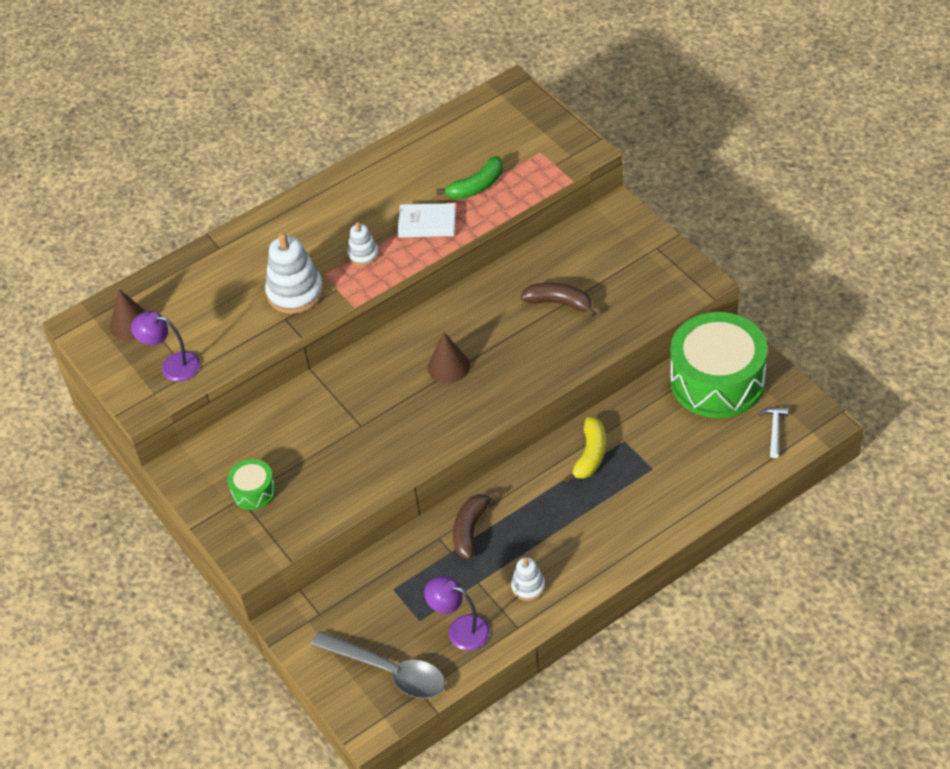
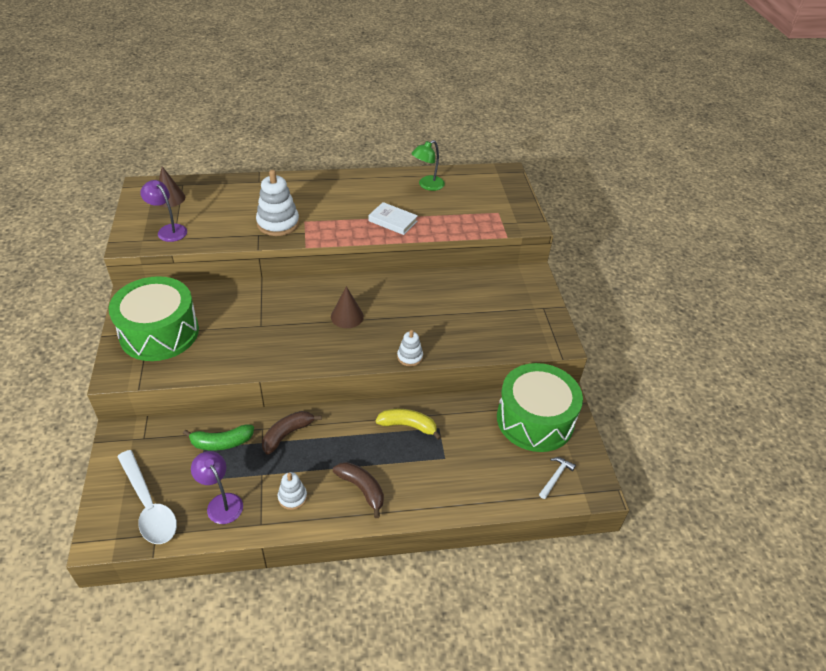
camera: 20 degrees right, 5 degrees down
green drum [227,459,276,510] -> green drum [109,276,199,361], size x2.22
grey spoon [311,631,445,699] -> white spoon [117,450,177,544]
white stacking toy [347,222,379,266] -> white stacking toy moved to [397,330,423,366]
green banana [436,156,503,199] -> green banana moved to [183,425,254,451]
brown banana [520,283,597,317] -> brown banana moved to [333,462,384,518]
yellow banana [564,417,606,483] -> yellow banana turned 120 degrees counterclockwise [376,409,441,440]
none -> green lamp [411,140,445,191]

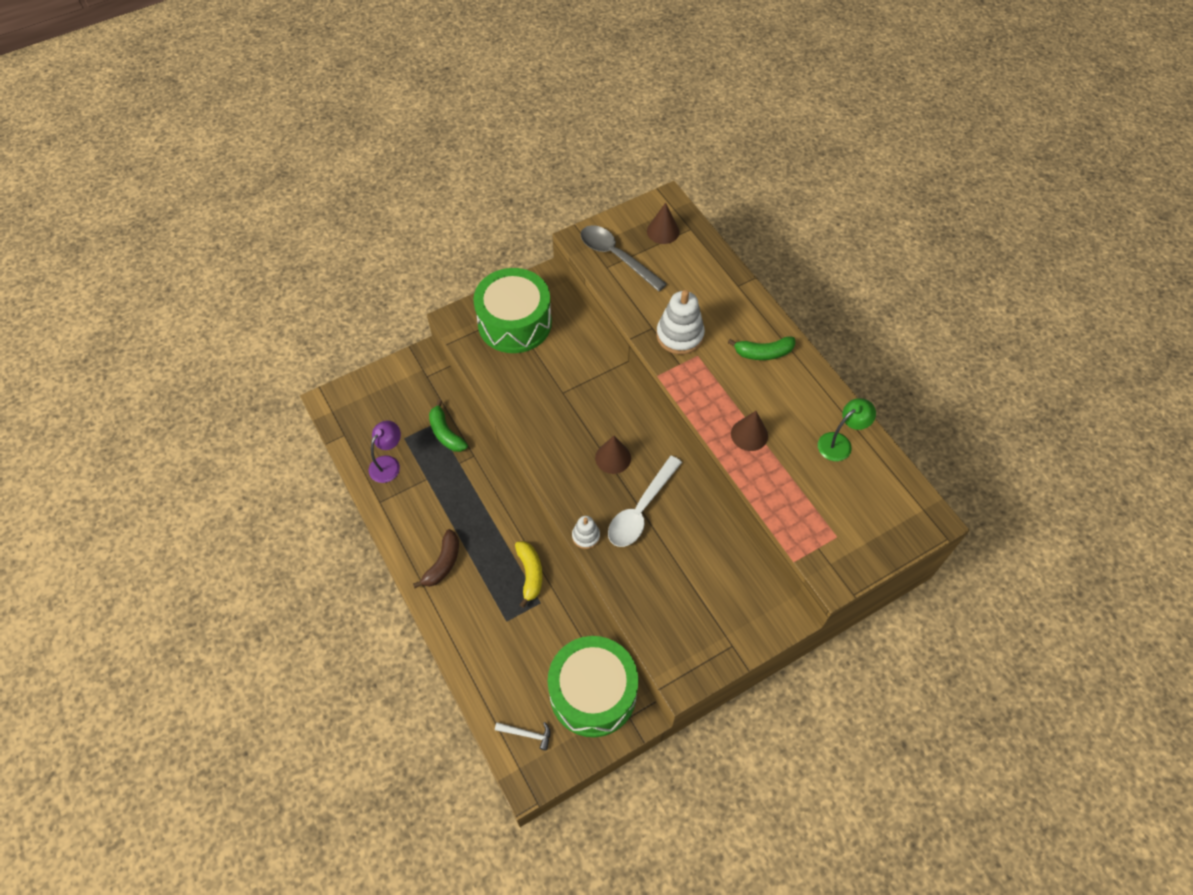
camera: 70 degrees right, 15 degrees up
white spoon [117,450,177,544] -> white spoon moved to [608,456,682,547]
purple lamp [140,180,187,242] -> grey spoon [581,225,667,292]
brown banana [262,411,322,455] -> none
white stacking toy [278,472,307,510] -> none
white book [368,202,418,235] -> brown cone [731,411,768,451]
green lamp [411,140,445,191] -> green lamp turned 120 degrees clockwise [818,398,876,461]
none -> green banana [728,336,795,360]

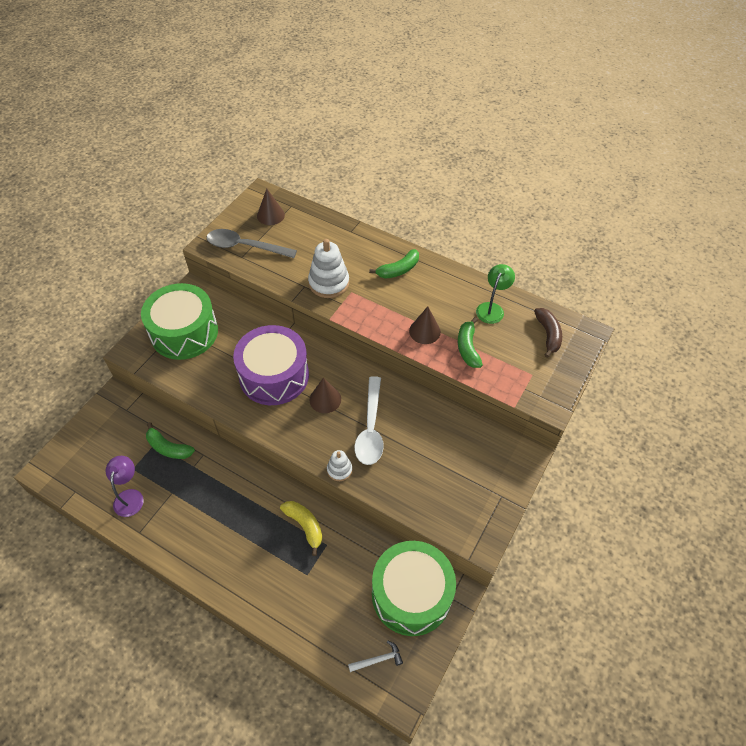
camera: 30 degrees left, 5 degrees down
brown banana [413,529,459,588] -> brown banana moved to [534,308,562,358]
none -> purple drum [233,325,309,405]
none -> green banana [458,317,483,368]

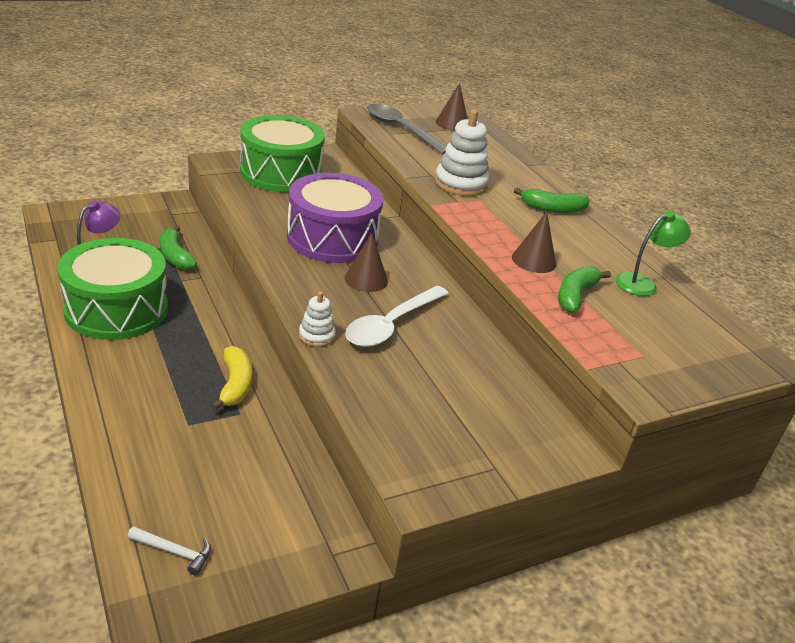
camera: 30 degrees right, 20 degrees down
green drum [372,541,456,636] -> green drum moved to [57,238,168,340]
brown banana [534,308,562,358] -> none

